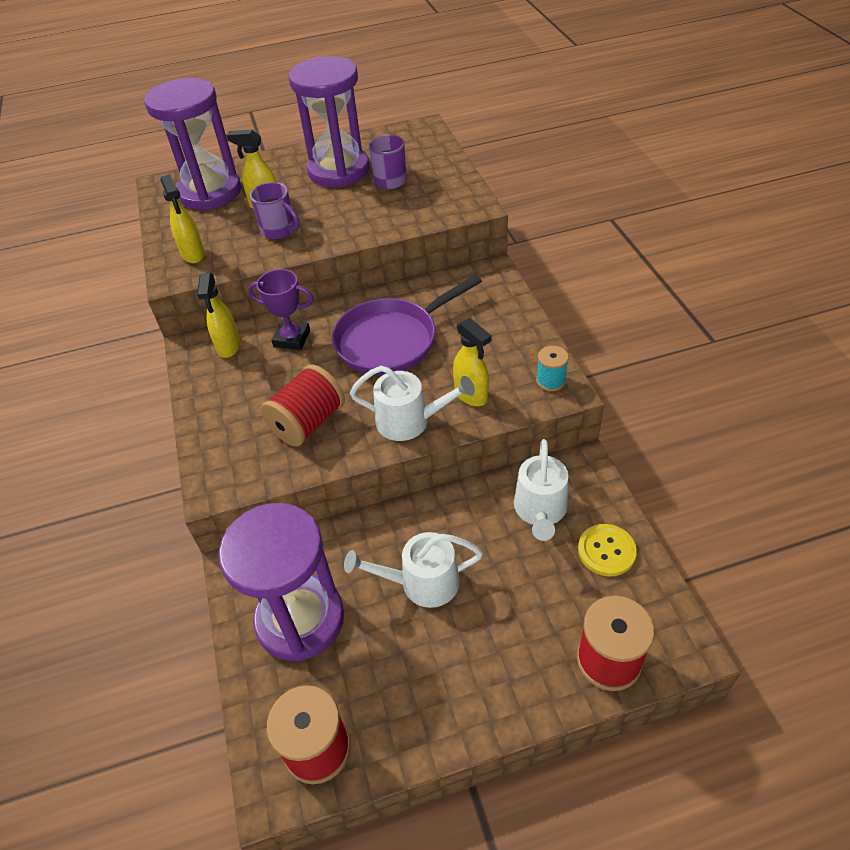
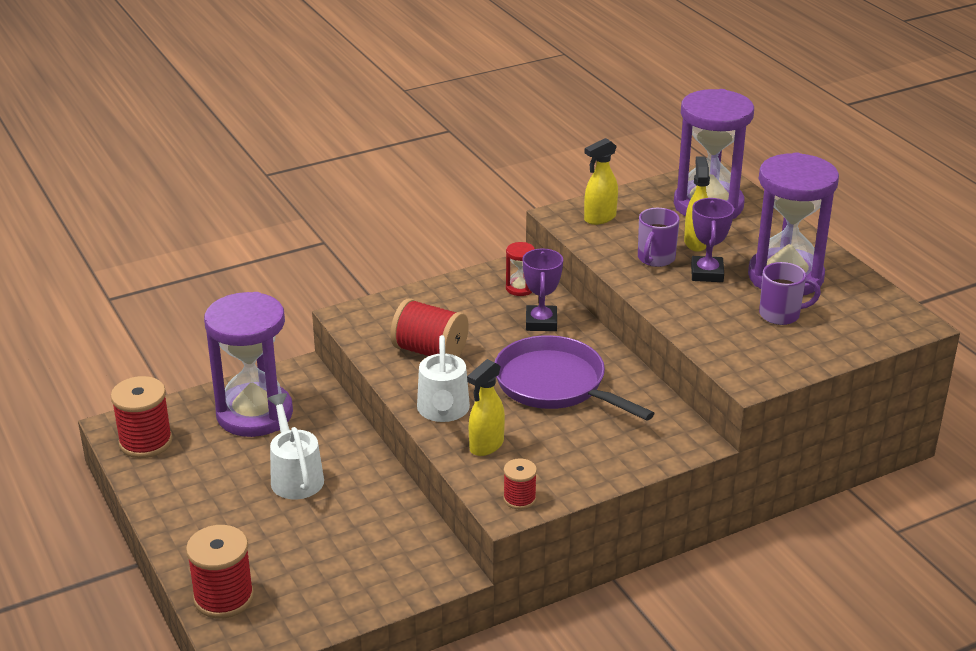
camera: 75 degrees right, 15 degrees down
yellow spray bottle [197,273,240,358] -> red hourglass [506,242,535,296]
white watering can [514,439,568,541] -> none
turquoise spool [536,346,569,391] -> red spool [503,458,537,510]
yellow button [578,524,637,577] -> none
none -> purple trophy [691,198,734,282]

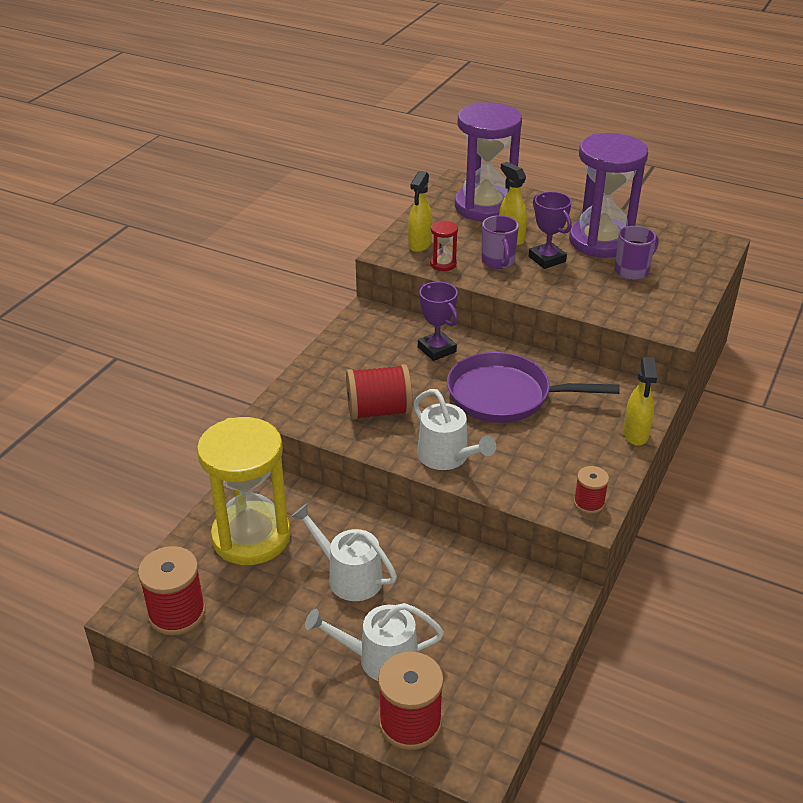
camera: 35 degrees left, 5 degrees up
purple hourglass [204,292,293,437] -> yellow hourglass [197,417,291,565]
yellow spray bottle [467,359,505,456] -> yellow spray bottle moved to [623,357,657,446]
red hourglass [506,242,535,296] -> red hourglass moved to [430,220,458,271]
none -> white watering can [305,603,444,681]

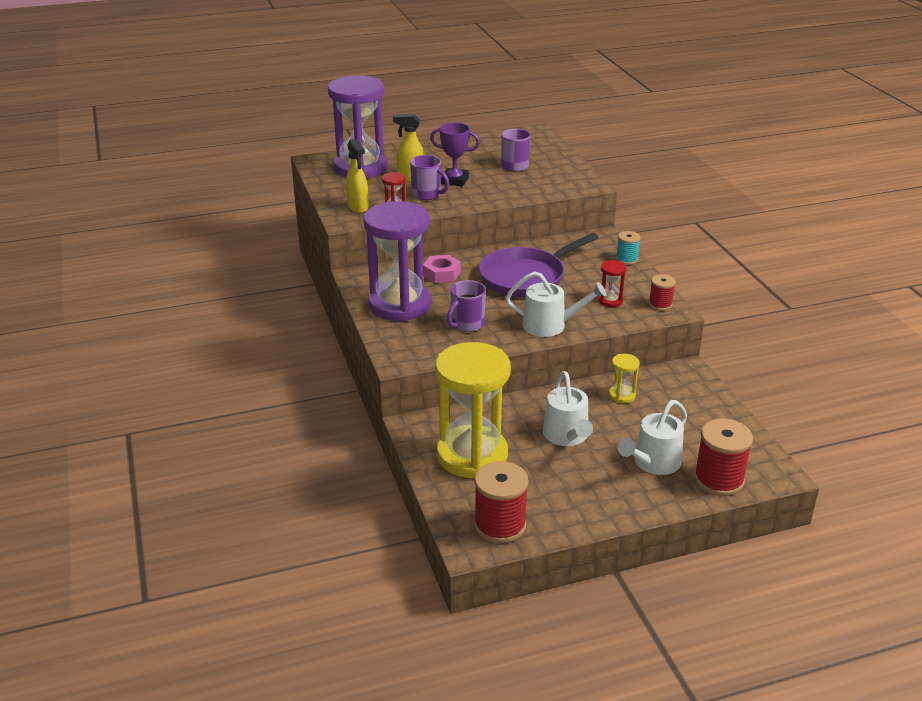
camera: 45 degrees left, 5 degrees down
white watering can [291,504,397,601] -> white watering can turned 90 degrees counterclockwise [543,371,593,446]
red spool [346,364,413,420] -> purple mug [447,280,486,332]
purple trophy [418,282,458,361] -> pink nut [423,255,461,283]
purple hourglass [569,133,648,258] -> purple hourglass moved to [363,201,431,321]
yellow spray bottle [623,357,657,446] -> turquoise spool [616,231,641,265]
none -> red hourglass [598,260,627,307]
none -> yellow hourglass [609,354,639,403]

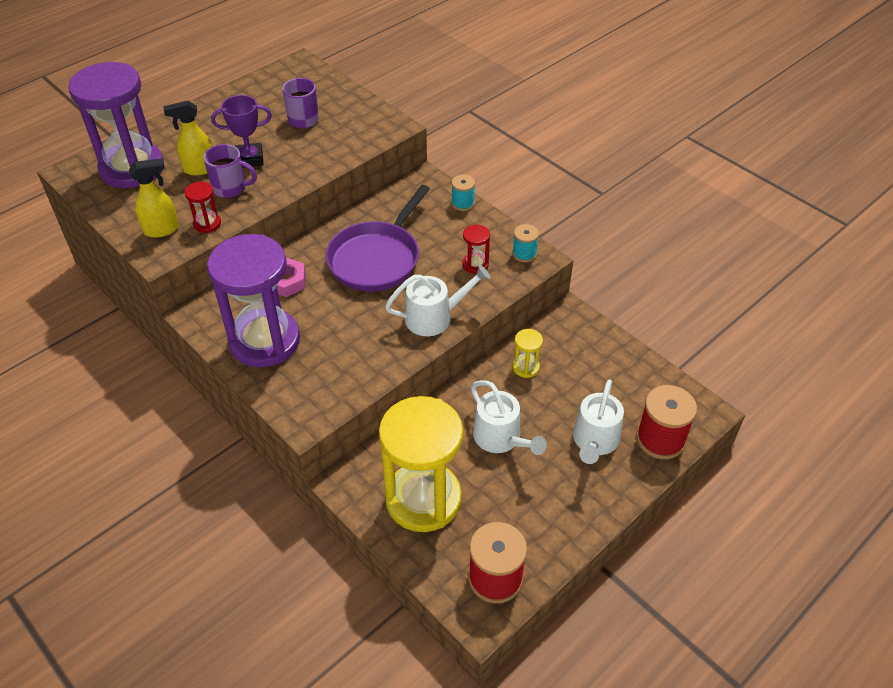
camera: 25 degrees left, 15 degrees up
yellow spray bottle [346,139,369,213] -> yellow spray bottle turned 60 degrees counterclockwise [129,158,179,238]
purple mug [447,280,486,332] -> none
red spool [649,274,676,311] -> turquoise spool [512,224,539,263]

